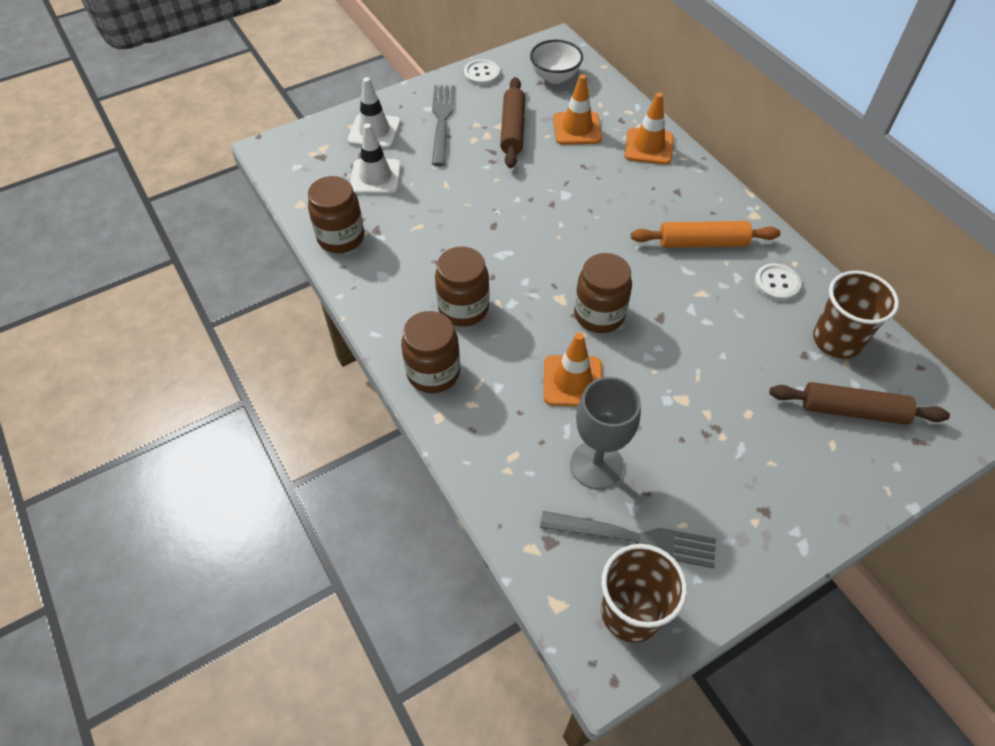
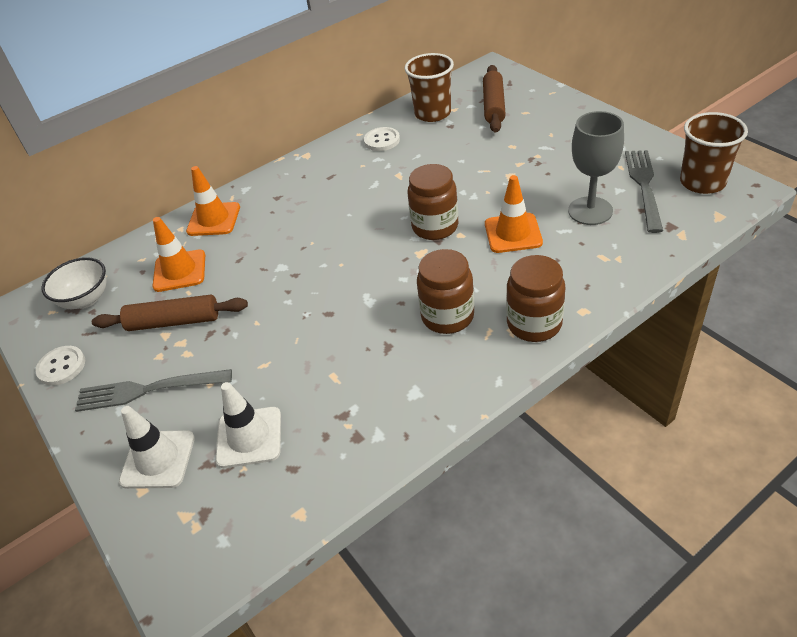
camera: 90 degrees left, 10 degrees down
brown jar [308,176,364,253] -> none
orange rolling pin [631,221,781,248] -> none

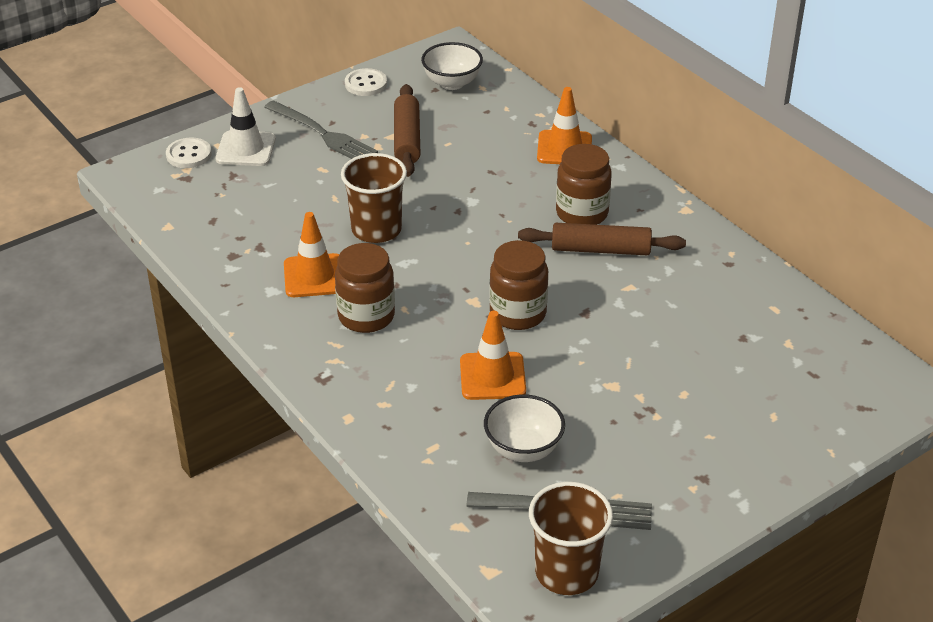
camera: 85 degrees right, 5 degrees down
grey fork [75,369,232,412] -> grey fork turned 135 degrees clockwise [264,100,378,159]
orange traffic cone [153,217,205,292] -> orange traffic cone moved to [284,212,339,297]
white traffic cone [215,382,281,468] -> none
white button [364,127,400,151] -> white button moved to [166,137,212,168]
brown cup [405,53,454,122] -> brown cup moved to [341,153,407,243]
brown rolling pin [483,65,506,133] -> brown rolling pin moved to [518,223,686,255]
brown jar [506,255,566,342] -> brown jar moved to [556,144,612,225]
grey goblet [568,111,624,225] -> white bowl [484,394,565,462]

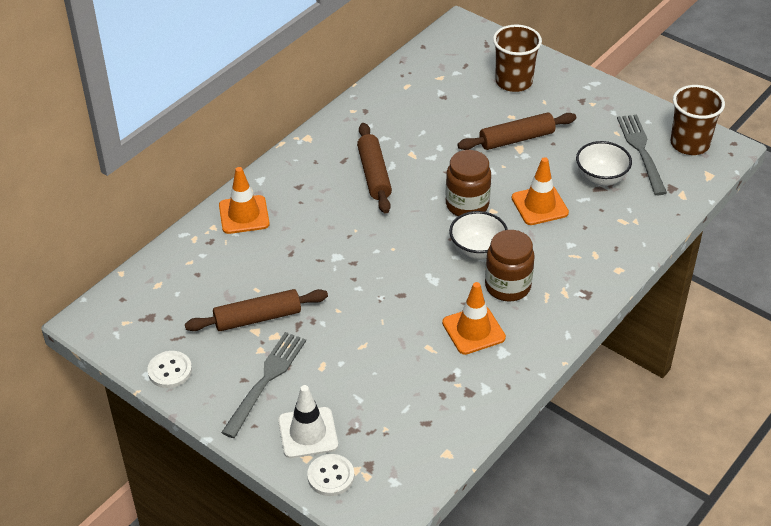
camera: 105 degrees left, 5 degrees up
brown cup [341,153,407,243] -> brown cup moved to [493,25,542,92]
white bowl [421,42,483,90] -> white bowl moved to [449,211,508,260]
brown jar [556,144,612,225] -> none
none -> brown rolling pin [457,113,576,150]

